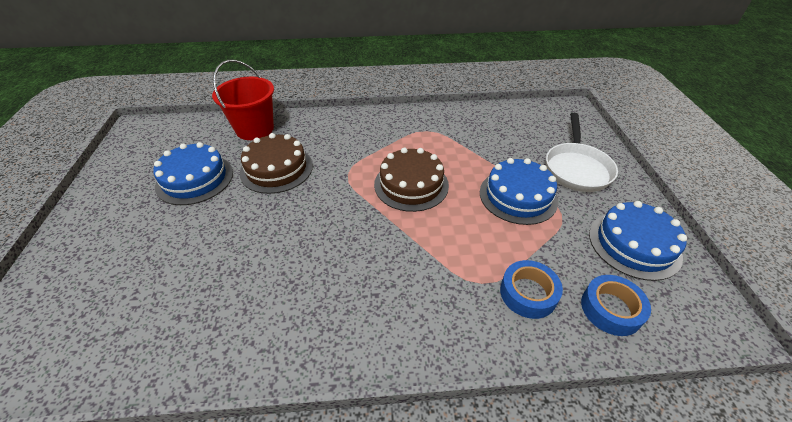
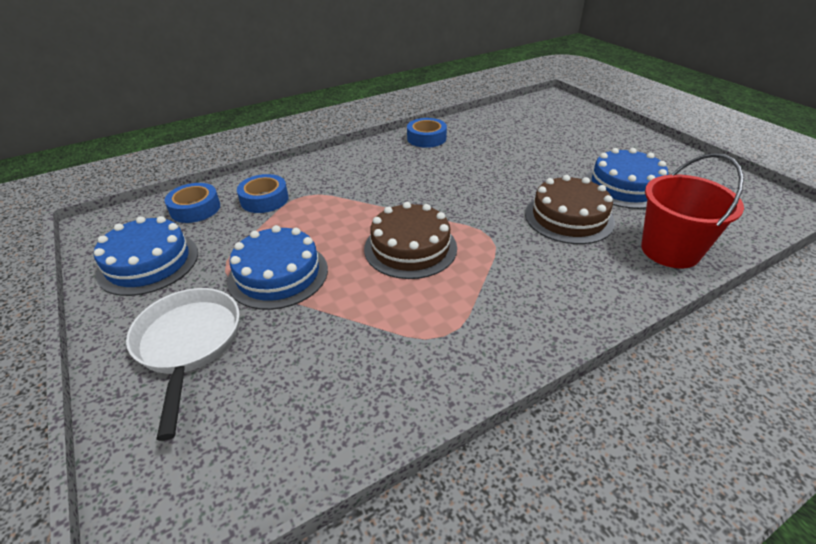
camera: 155 degrees right, 5 degrees down
none -> blue tape [407,118,447,148]

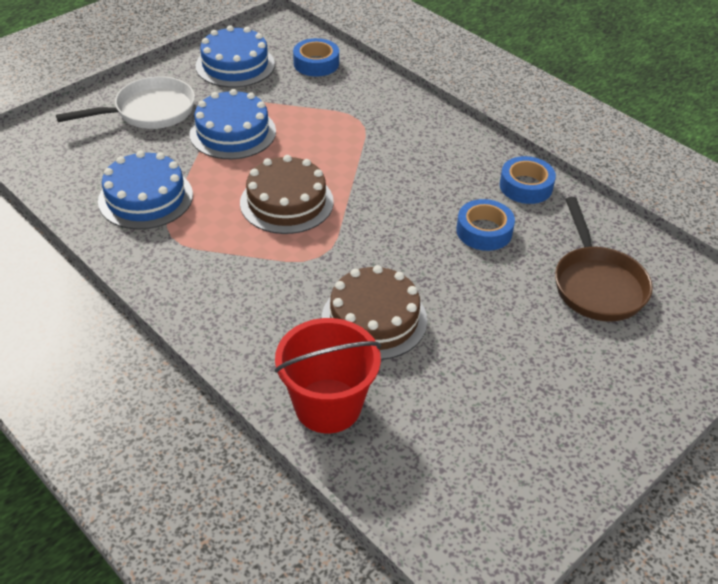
camera: 75 degrees right, 5 degrees up
blue tape [237,174,289,213] -> blue tape moved to [456,199,515,251]
blue cake [585,148,668,209] -> blue cake moved to [98,151,193,229]
none -> brown pan [555,197,653,321]

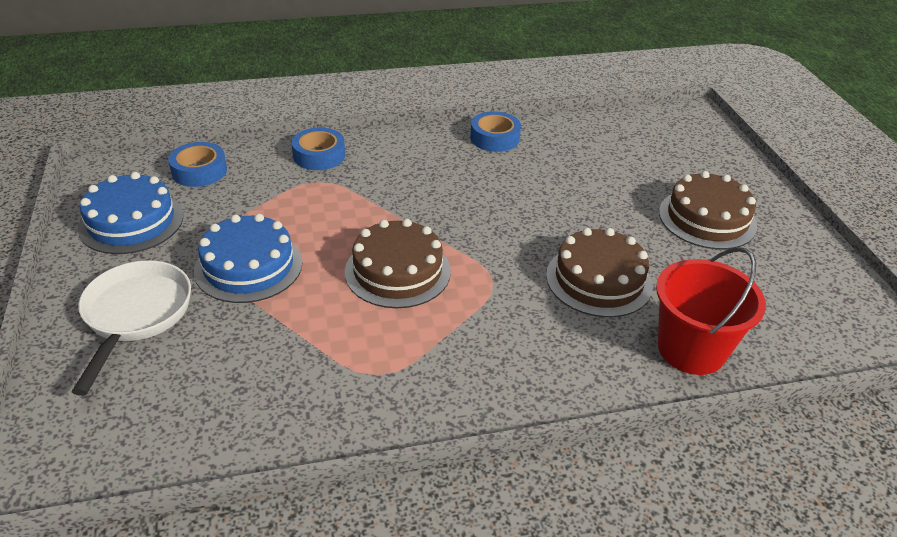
camera: 60 degrees left, 5 degrees down
blue cake [98,151,193,229] -> none
blue tape [456,199,515,251] -> blue tape moved to [292,128,345,170]
brown pan [555,197,653,321] -> none
none -> brown cake [659,171,757,250]

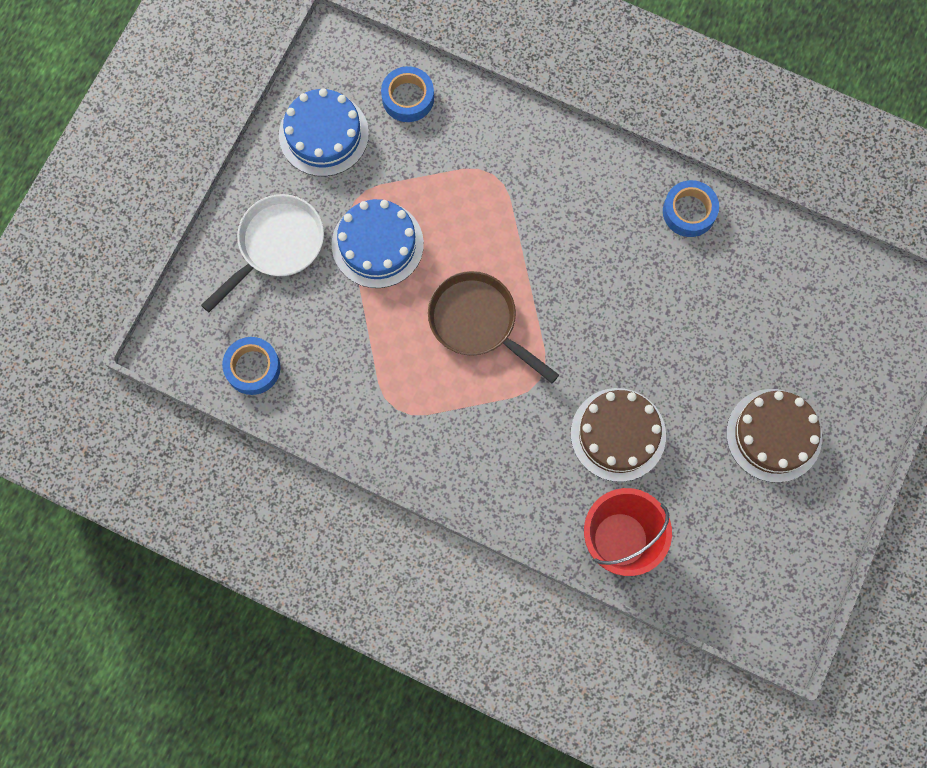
camera: 40 degrees right, 35 degrees up
blue tape [292,128,345,170] -> blue tape moved to [222,337,281,395]
brown cake [345,219,451,308] -> brown pan [428,271,559,383]

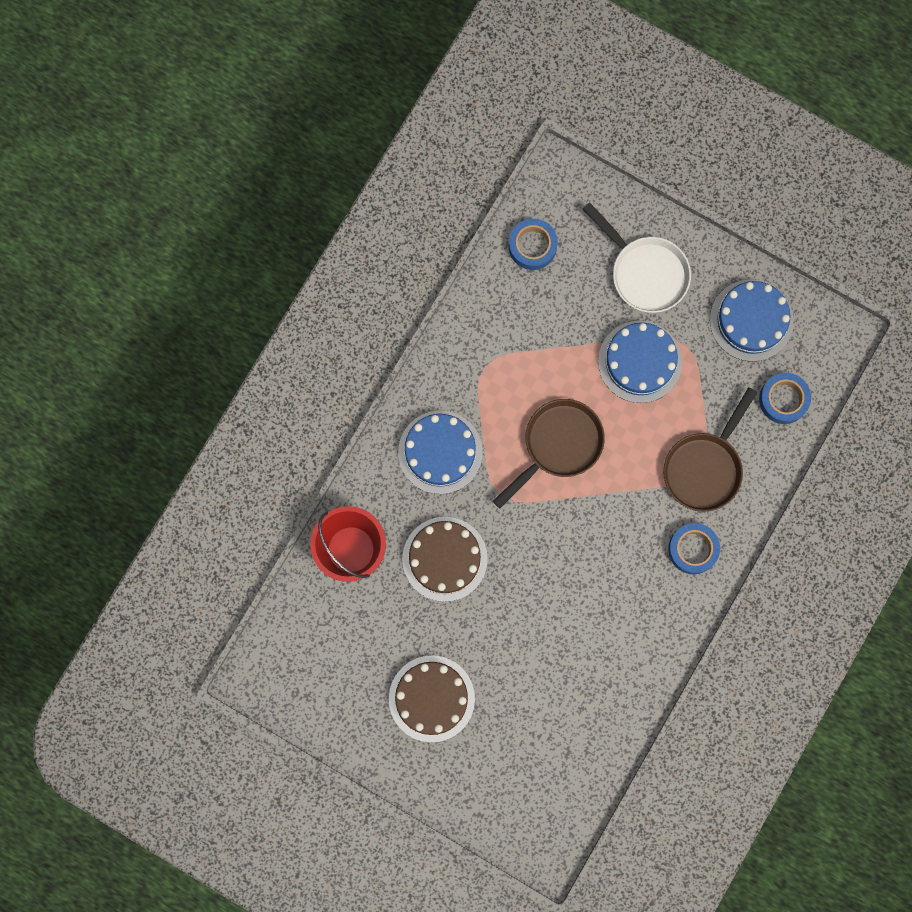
camera: 95 degrees right, 5 degrees up
blue tape [663,180,719,237] -> blue tape moved to [668,523,720,574]
none -> blue cake [398,411,483,494]
none -> brown pan [663,387,758,512]

